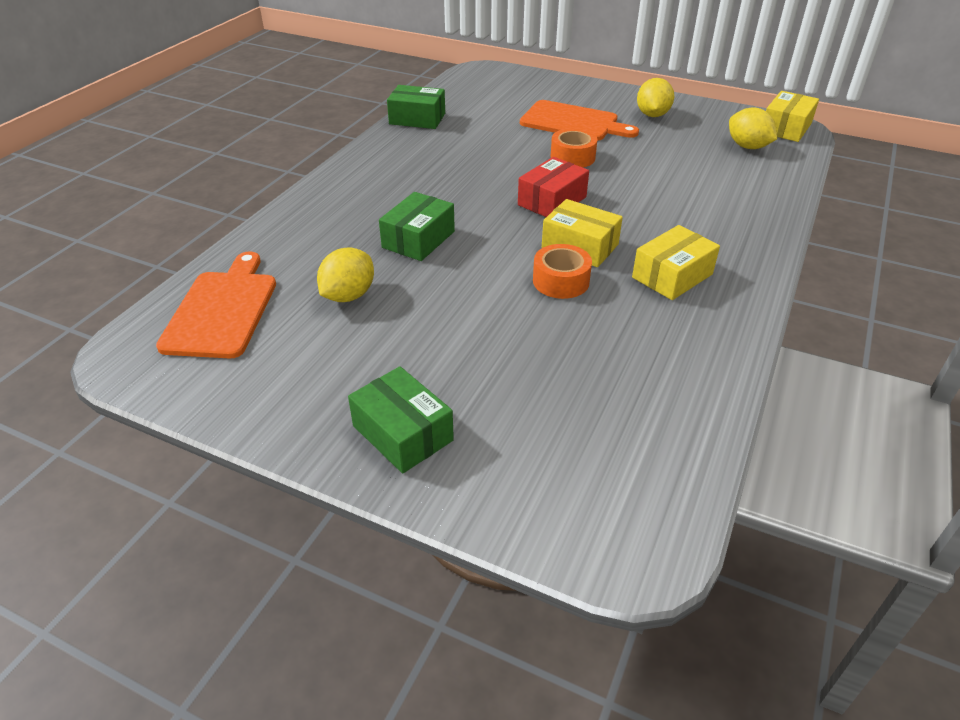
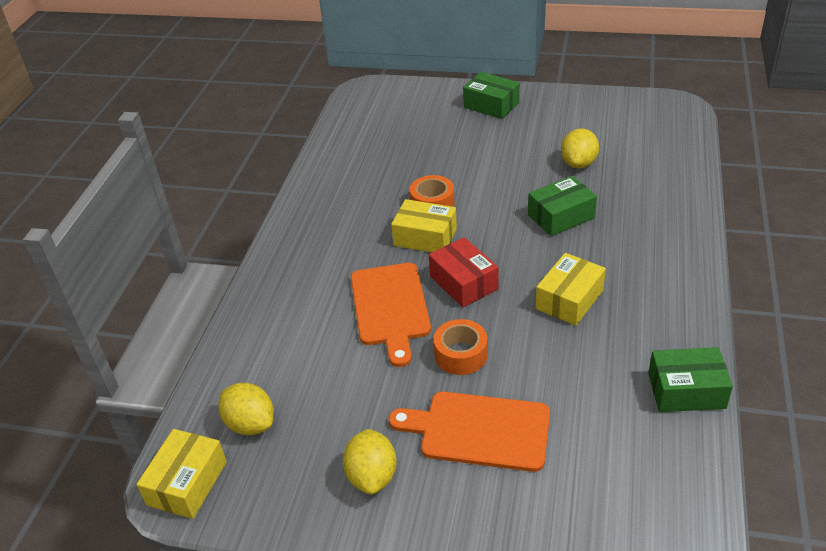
camera: 170 degrees right, 0 degrees up
orange cutting board [156,252,276,359] -> orange cutting board moved to [351,263,431,367]
green box [379,192,455,261] -> green box turned 45 degrees clockwise [528,176,597,236]
red box [518,157,589,217] -> red box turned 60 degrees counterclockwise [429,237,498,307]
yellow box [632,225,720,300] -> yellow box moved to [536,253,606,326]

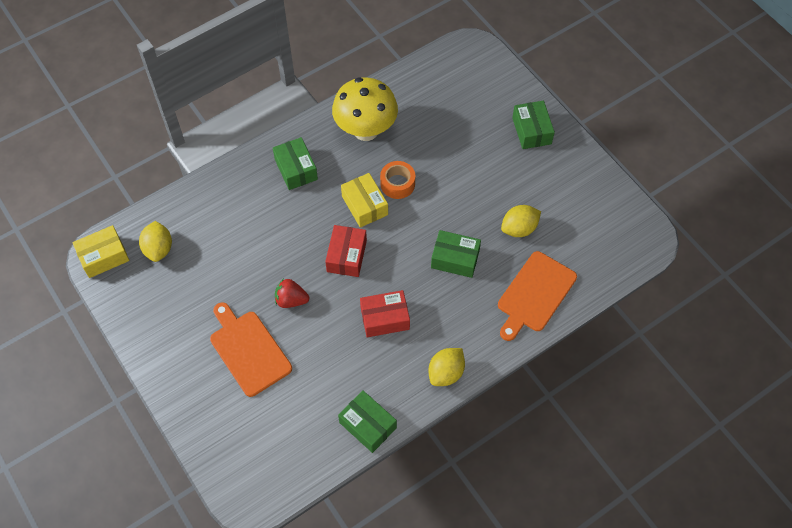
camera: 40 degrees right, 20 degrees up
yellow lemon [343,429,397,495] -> yellow lemon moved to [428,348,465,386]
orange cutting board [351,263,431,367] -> orange cutting board moved to [498,251,577,341]
orange tape [433,319,488,375] -> red strawberry [275,278,309,308]
yellow box [536,253,606,326] -> red box [360,290,410,337]
none -> green box [273,137,318,190]
none -> yellow mushroom [332,77,398,141]

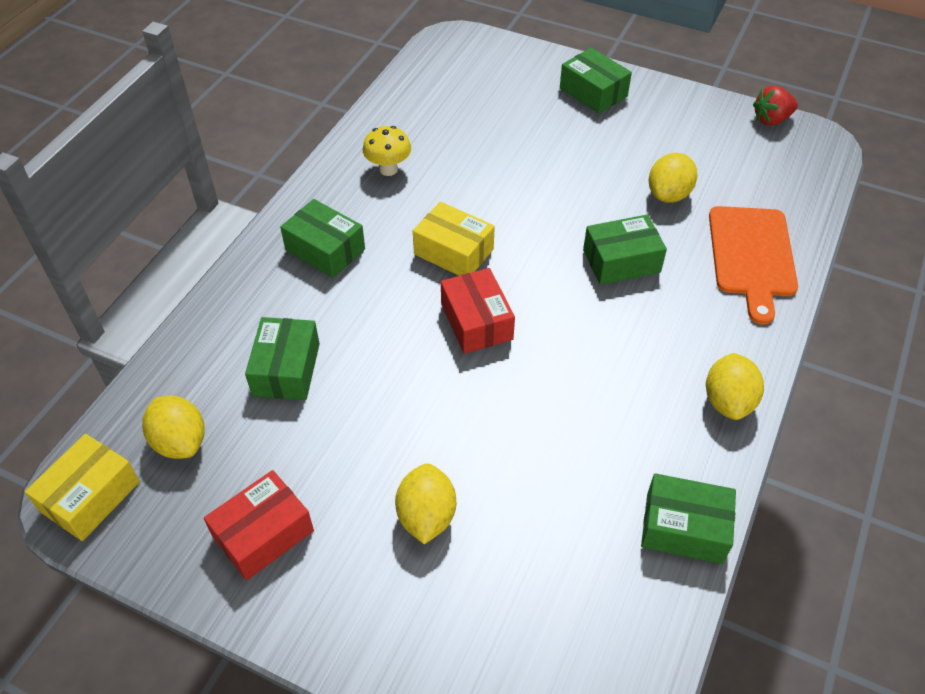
camera: 30 degrees left, 10 degrees down
orange cutting board [210,302,292,397] -> yellow lemon [395,463,456,544]
red strawberry [275,278,309,308] -> red strawberry moved to [753,86,798,126]
yellow mushroom [332,77,398,141] -> yellow mushroom [363,126,411,176], size x0.50
red box [360,290,410,337] -> red box moved to [204,470,314,580]
orange tape [380,161,415,199] -> none
none -> green box [245,317,320,400]

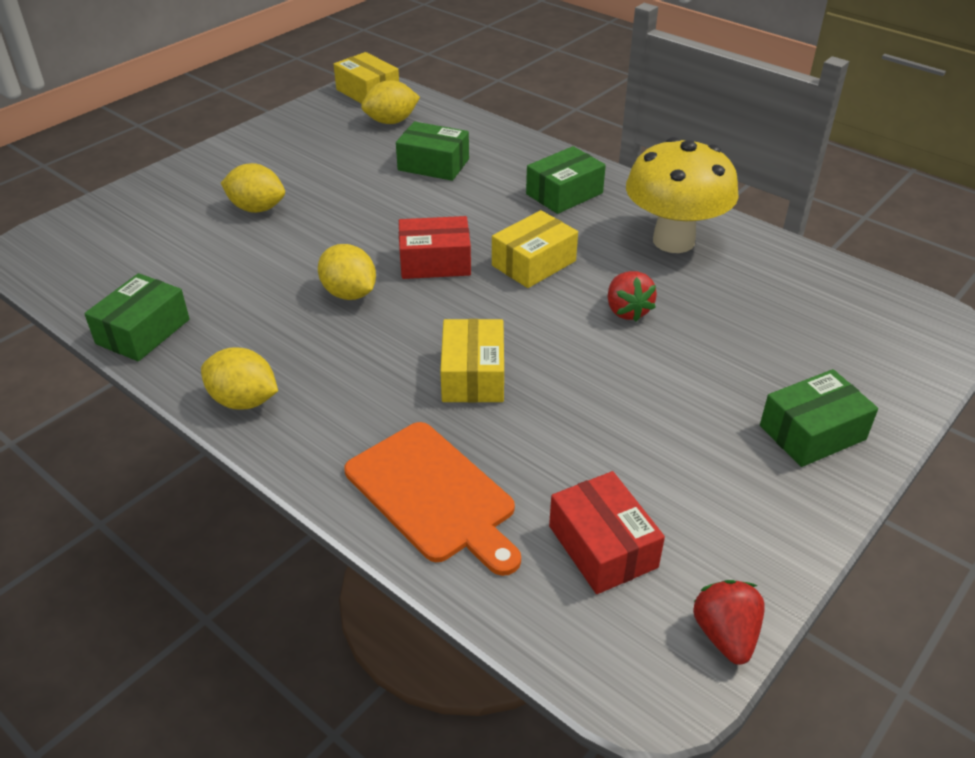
camera: 105 degrees right, 10 degrees down
red box [204,470,314,580] -> red box moved to [549,471,665,594]
yellow mushroom [363,126,411,176] -> yellow mushroom [626,137,739,253], size x2.01
green box [583,215,667,285] -> yellow box [440,319,504,403]
yellow lemon [649,153,697,203] -> yellow lemon moved to [318,244,376,300]
orange cutting board [709,206,798,325] -> orange cutting board turned 150 degrees counterclockwise [344,422,521,576]
none -> red strawberry [608,271,657,321]

